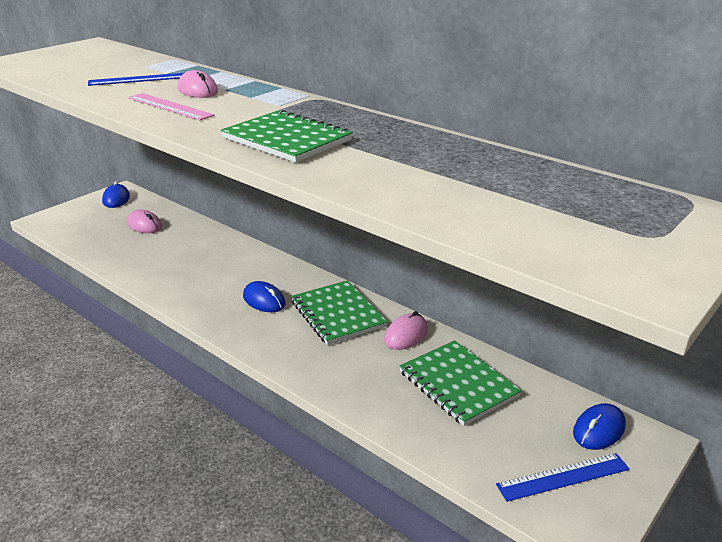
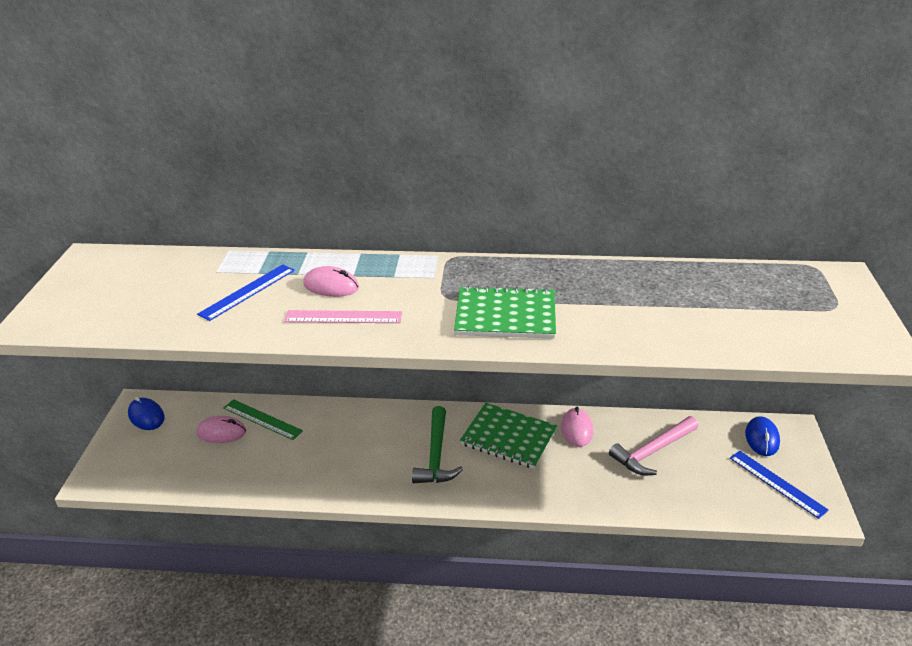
camera: 35 degrees left, 5 degrees up
blue mouse [243,281,286,312] -> green hammer [412,406,463,483]
green notebook [399,340,522,426] -> pink hammer [609,416,698,475]
blue ruler [496,453,629,502] -> blue ruler turned 75 degrees counterclockwise [730,451,829,519]
none -> green ruler [223,399,303,440]

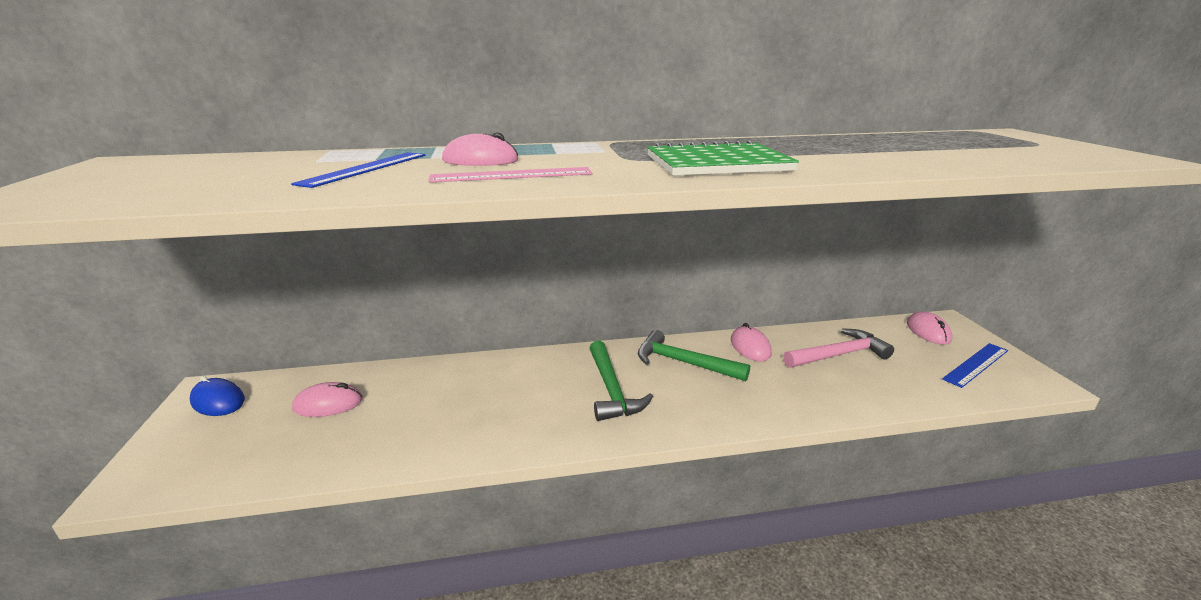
camera: 15 degrees left, 10 degrees down
green ruler [223,399,303,440] -> none
green notebook [460,403,558,469] -> green hammer [638,330,750,381]
pink hammer [609,416,698,475] -> pink hammer turned 150 degrees counterclockwise [783,328,894,368]
blue ruler [730,451,829,519] -> blue ruler turned 75 degrees counterclockwise [942,343,1008,388]
blue mouse [745,416,780,456] -> pink mouse [907,311,952,345]

